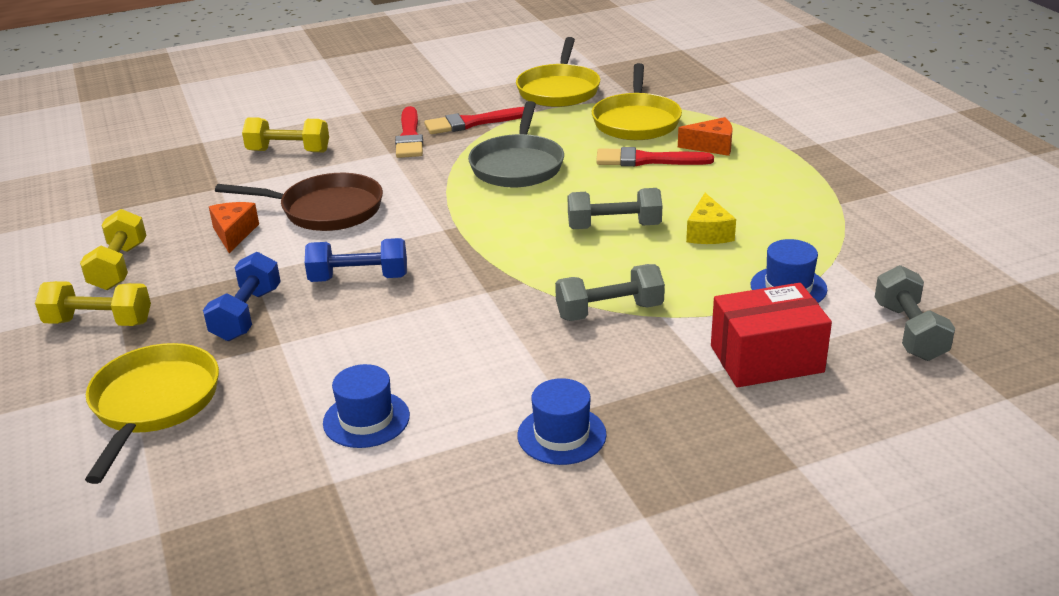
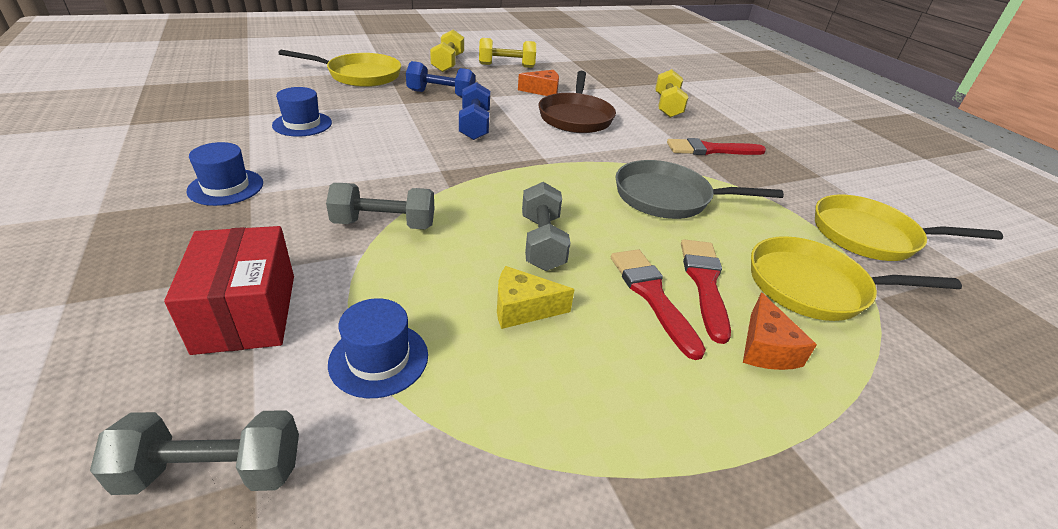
camera: 85 degrees right, 5 degrees up
red brush [424,107,524,134] -> red brush moved to [611,249,706,360]
grey dumbbell [555,264,665,321] -> grey dumbbell turned 75 degrees counterclockwise [326,183,434,229]

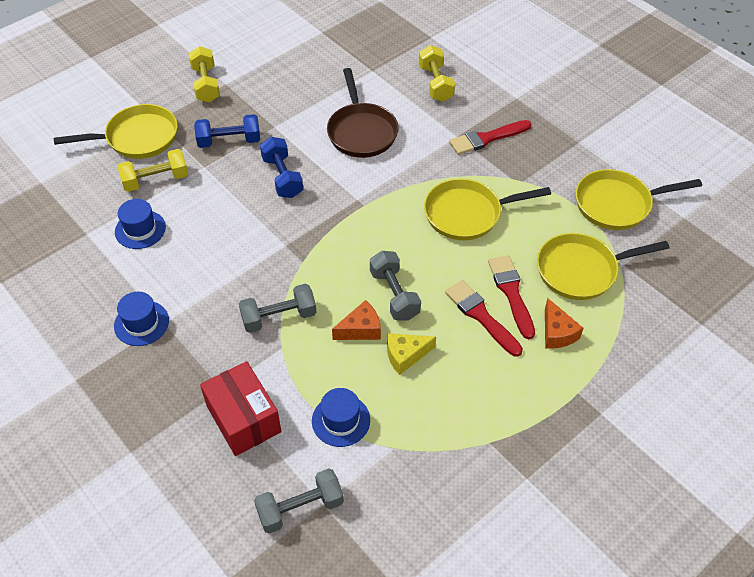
camera: 15 degrees left, 15 degrees up
yellow dumbbell [479,38,536,68] -> yellow dumbbell moved to [117,149,188,192]
orange cheese [518,70,559,96] -> orange cheese moved to [332,300,381,340]
grey pan [616,160,784,219] -> yellow pan [424,179,551,240]

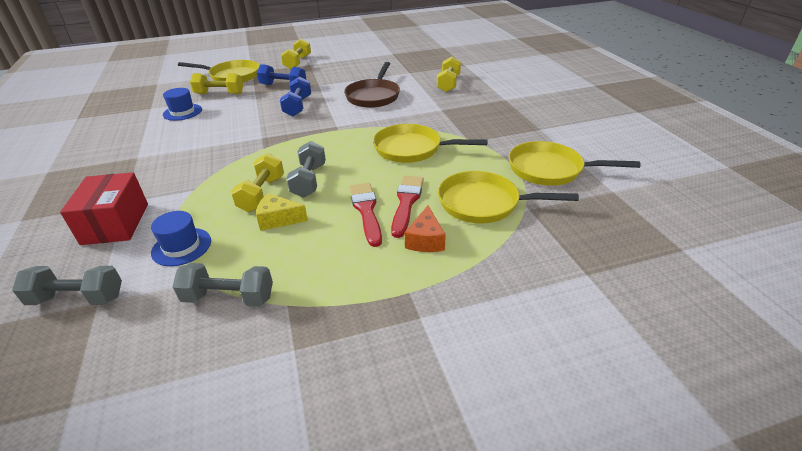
camera: 25 degrees right, 15 degrees down
blue hat [114,292,169,346] -> none
grey dumbbell [239,284,317,333] -> grey dumbbell moved to [172,263,273,307]
orange cheese [332,300,381,340] -> yellow dumbbell [231,153,284,212]
red brush [449,120,532,155] -> none

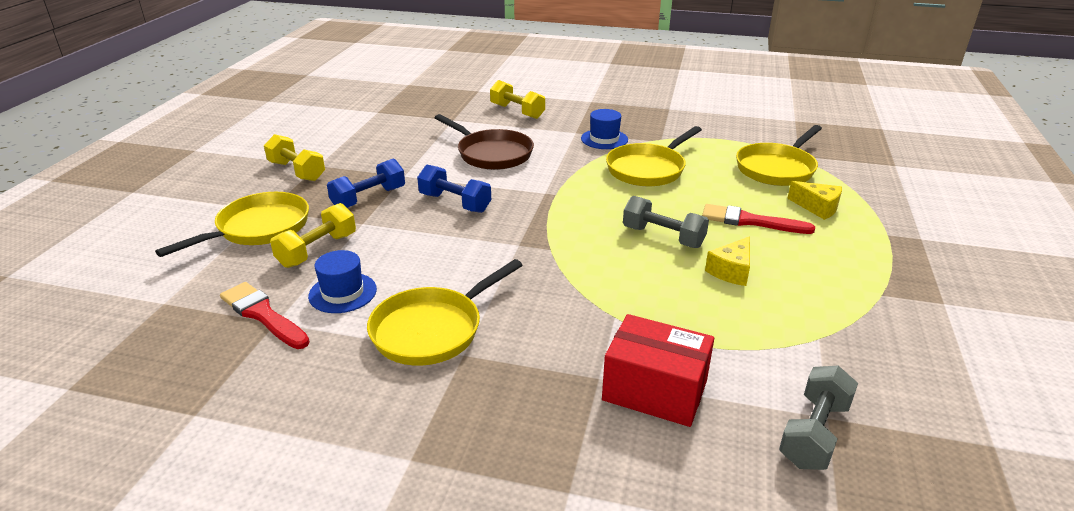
camera: 60 degrees left, 5 degrees down
blue hat [151,211,211,266] -> blue hat moved to [581,109,628,149]
grey dumbbell [172,263,273,307] -> none
yellow dumbbell [231,153,284,212] -> none
red brush [391,176,424,238] -> red brush moved to [220,282,310,349]
orange cheese [405,206,446,252] -> yellow cheese [787,181,842,220]
yellow pan [509,141,641,186] -> yellow pan moved to [367,259,523,365]

